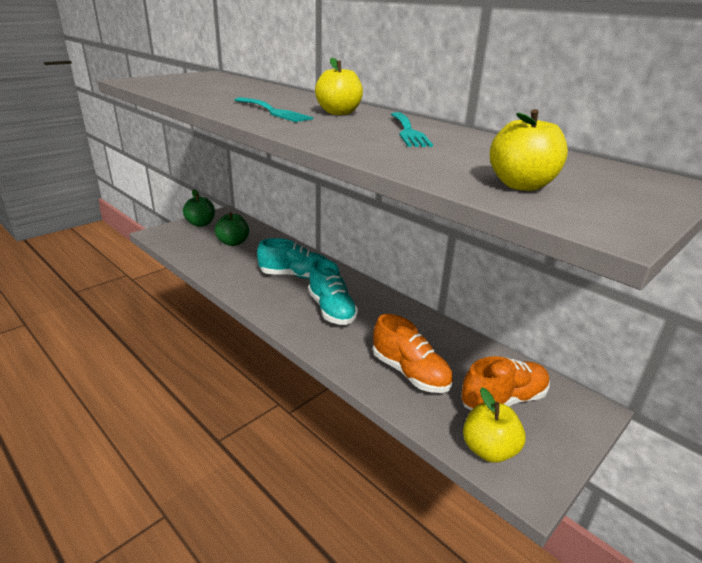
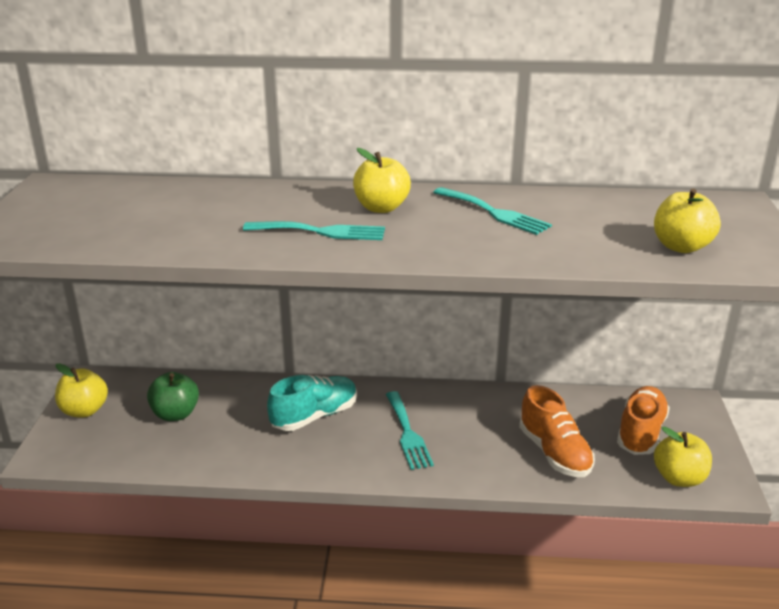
camera: 40 degrees left, 0 degrees up
green apple [183,189,215,227] -> yellow apple [55,363,108,417]
turquoise shoe [308,259,358,325] -> turquoise fork [386,391,434,470]
orange shoe [373,314,453,393] -> orange shoe turned 60 degrees clockwise [519,385,595,477]

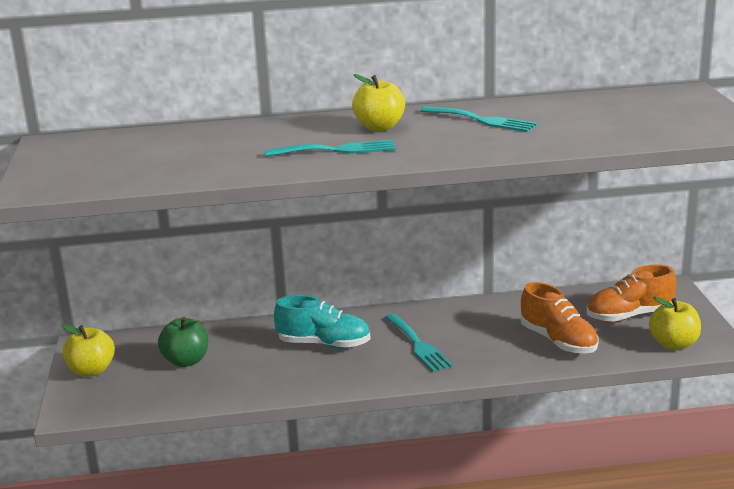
camera: 10 degrees left, 5 degrees down
turquoise shoe [267,375,357,431] -> turquoise shoe turned 60 degrees clockwise [274,295,370,349]
orange shoe [617,386,670,455] -> orange shoe turned 120 degrees counterclockwise [587,264,676,322]
yellow apple [654,189,721,253] -> none

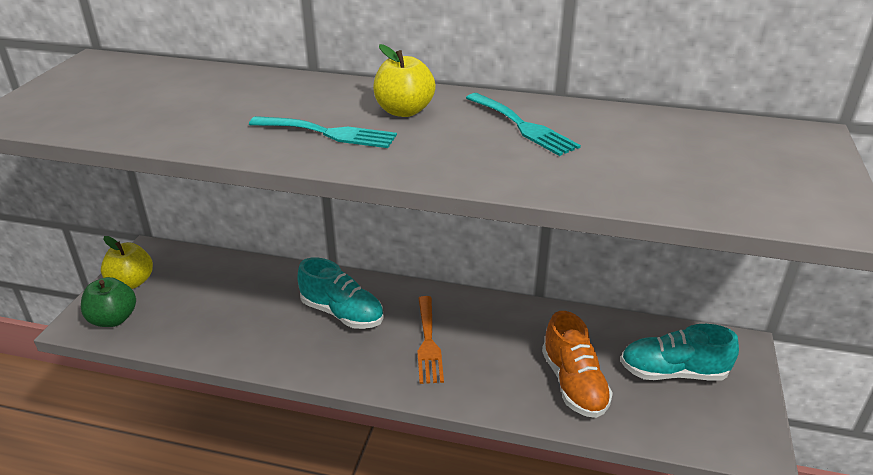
camera: 20 degrees right, 10 degrees up
green apple [158,317,208,367] -> green apple moved to [81,277,136,327]
turquoise fork [385,314,453,372] -> orange fork [417,296,444,384]
orange shoe [587,264,676,322] -> turquoise shoe [621,324,739,381]
yellow apple [649,297,701,350] -> none

